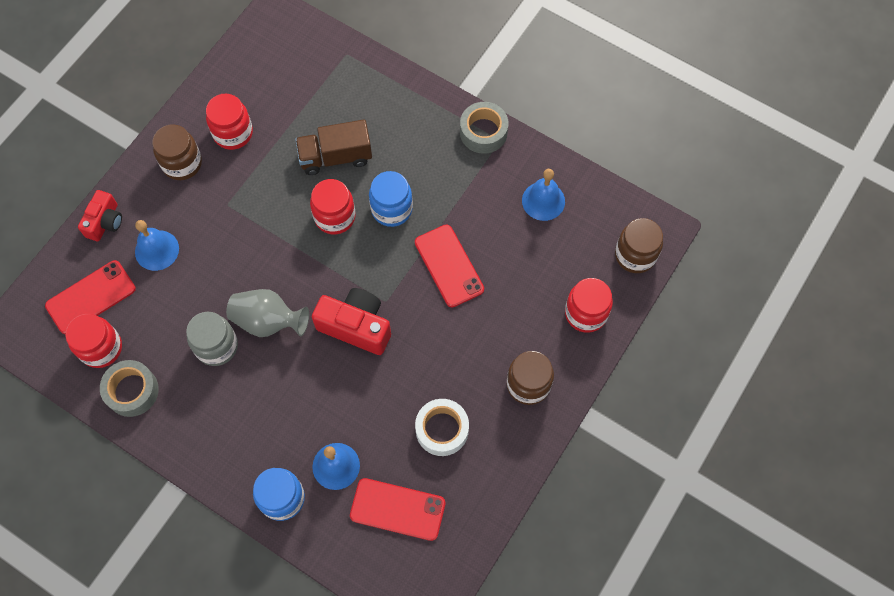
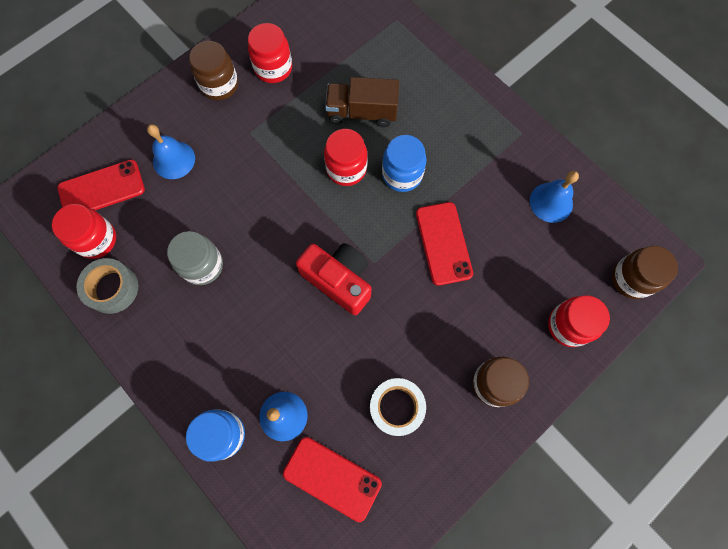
camera: 15 degrees right, 5 degrees up
red camera [78,190,122,241] -> none
grey vase [226,289,309,337] -> none
grey tape [460,102,509,154] -> none

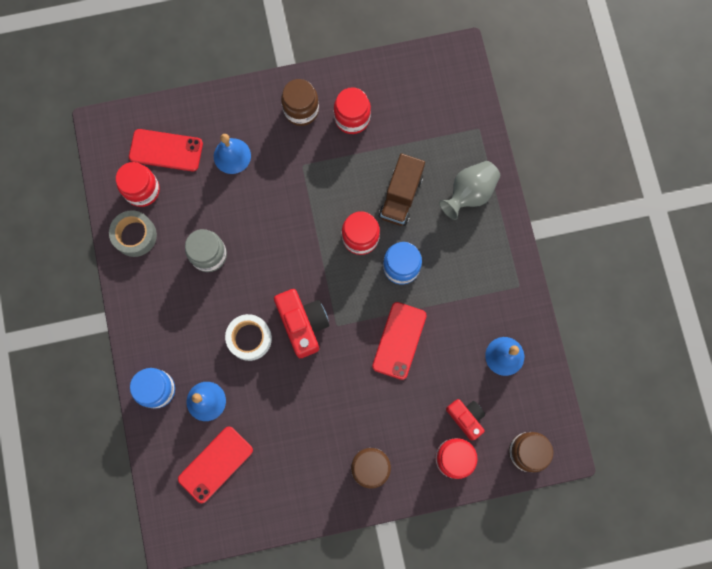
camera: 30 degrees right, 5 degrees up
red phone [283,437,382,522] -> red phone turned 75 degrees clockwise [178,426,253,503]
brown truck [325,77,399,127] -> brown truck turned 105 degrees counterclockwise [379,154,425,226]
white tape [370,378,426,436] -> white tape moved to [225,314,272,361]
none -> grey vase [439,161,500,220]
none -> red camera [446,399,485,440]

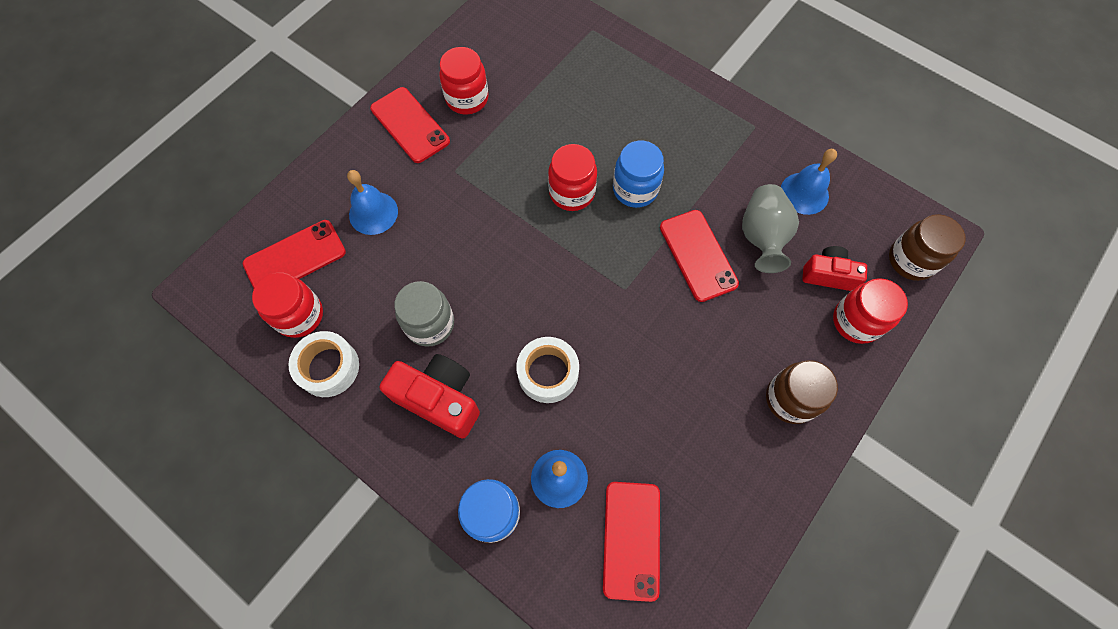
camera: 40 degrees left, 10 degrees down
grey tape [109,210,157,257] -> white tape [288,331,359,397]
red camera [274,289,329,358] -> red camera moved to [379,354,480,439]
brown jar [281,79,319,126] -> red phone [370,87,450,163]
brown truck [379,154,425,226] -> none
grey vase [439,161,500,220] -> grey vase moved to [742,184,799,273]

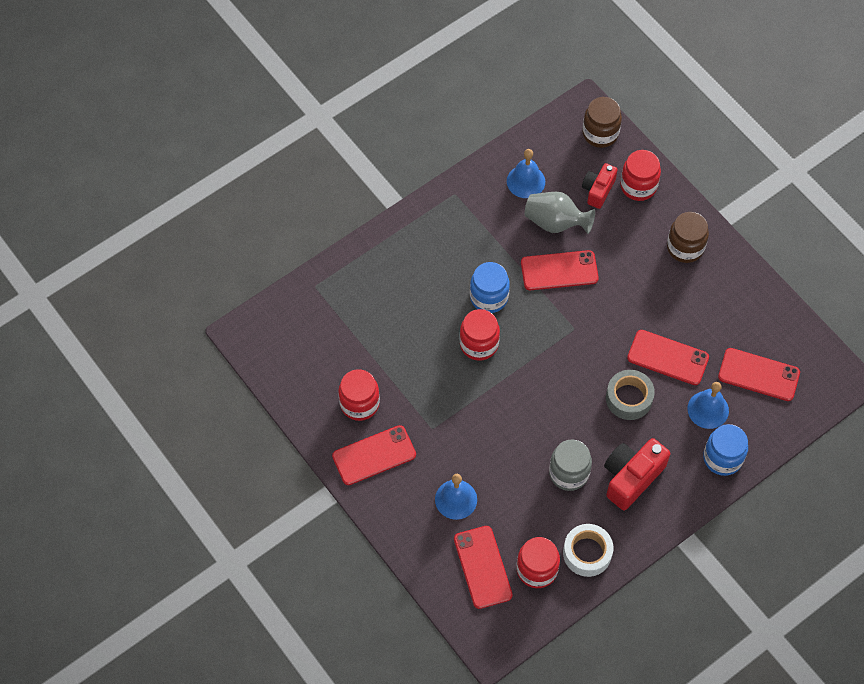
camera: 75 degrees left, 5 degrees down
white tape [516,337,579,403] -> grey tape [606,370,655,420]
none -> red phone [627,330,709,385]

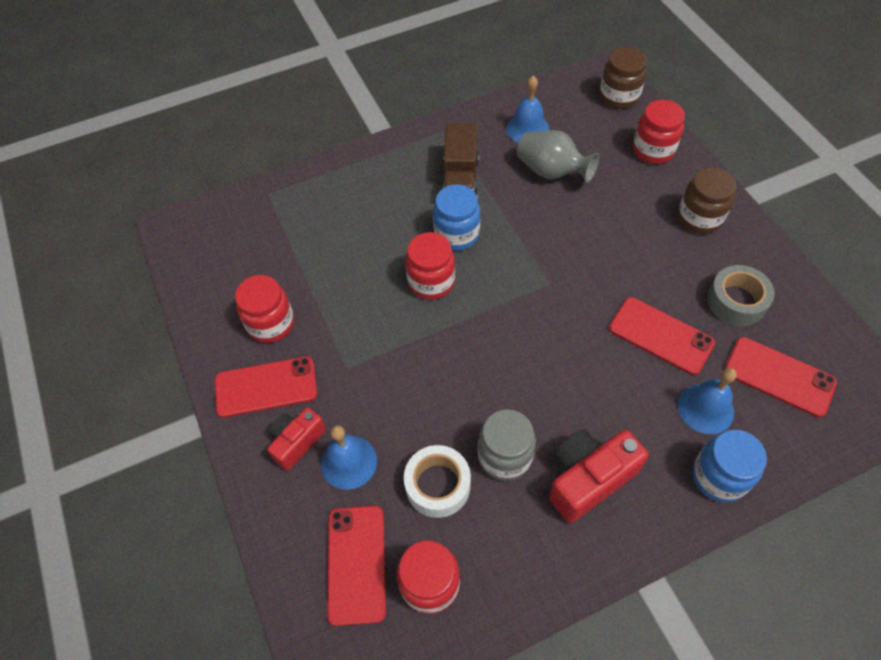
camera: 15 degrees right, 5 degrees down
red phone [521,250,599,290] -> none
white tape [563,524,613,577] -> white tape moved to [404,445,471,518]
red camera [582,163,618,209] -> red camera moved to [267,407,326,471]
grey tape [606,370,655,420] -> grey tape moved to [707,265,774,326]
none -> brown truck [442,123,479,200]

